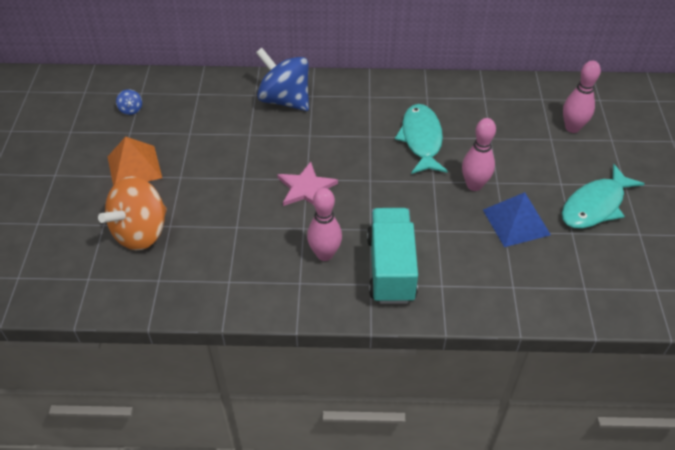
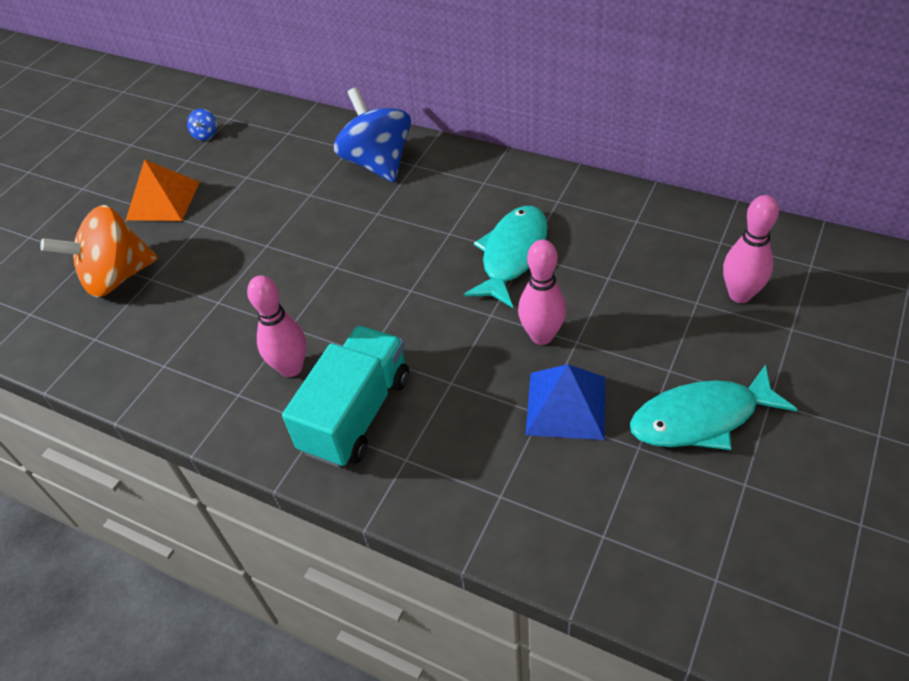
camera: 30 degrees right, 0 degrees up
pink star [277,162,338,206] -> none

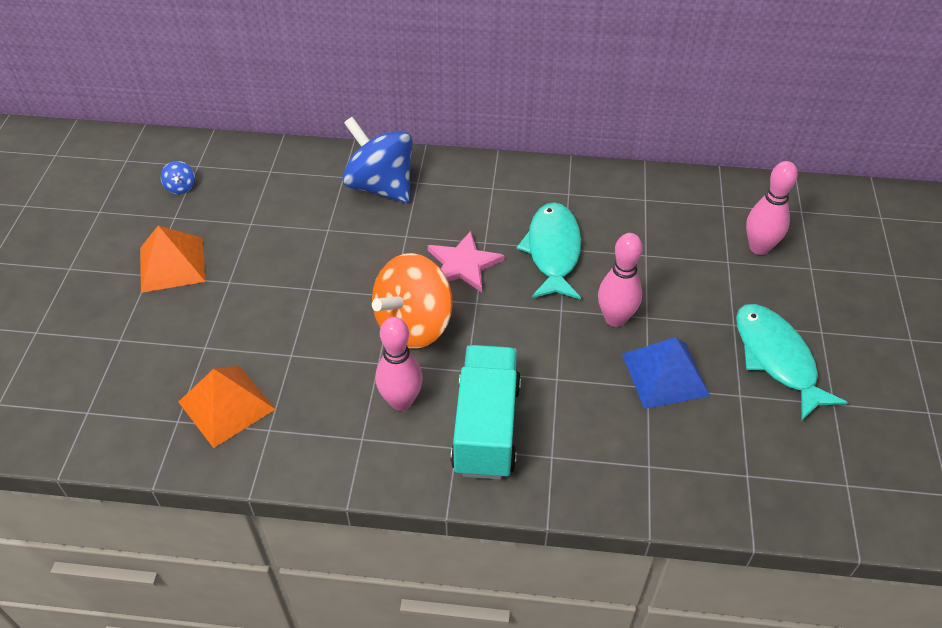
camera: 25 degrees left, 0 degrees up
orange spinning top [40,205,158,297] -> orange spinning top moved to [372,253,453,348]
turquoise fish [630,364,797,450] -> turquoise fish turned 105 degrees clockwise [736,304,848,420]
none -> orange pyramid [179,366,276,448]
none -> pink star [428,231,505,292]

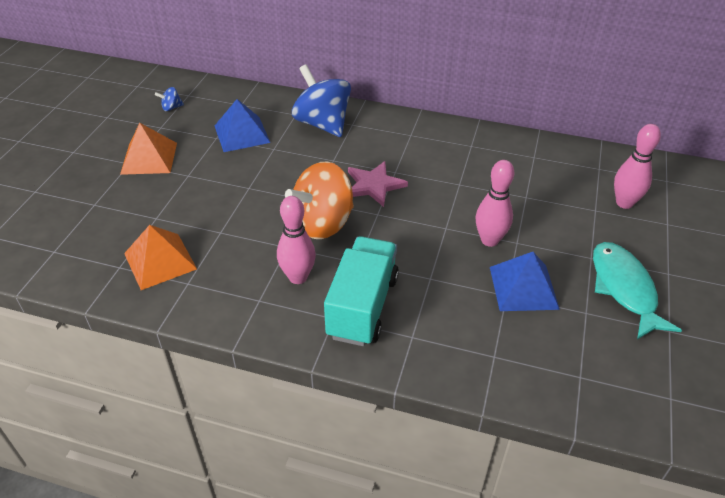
camera: 10 degrees right, 5 degrees down
blue spinning top [161,161,195,194] -> blue spinning top turned 75 degrees clockwise [155,87,184,111]
turquoise fish [517,202,581,300] -> none
none -> blue pyramid [215,99,270,152]

